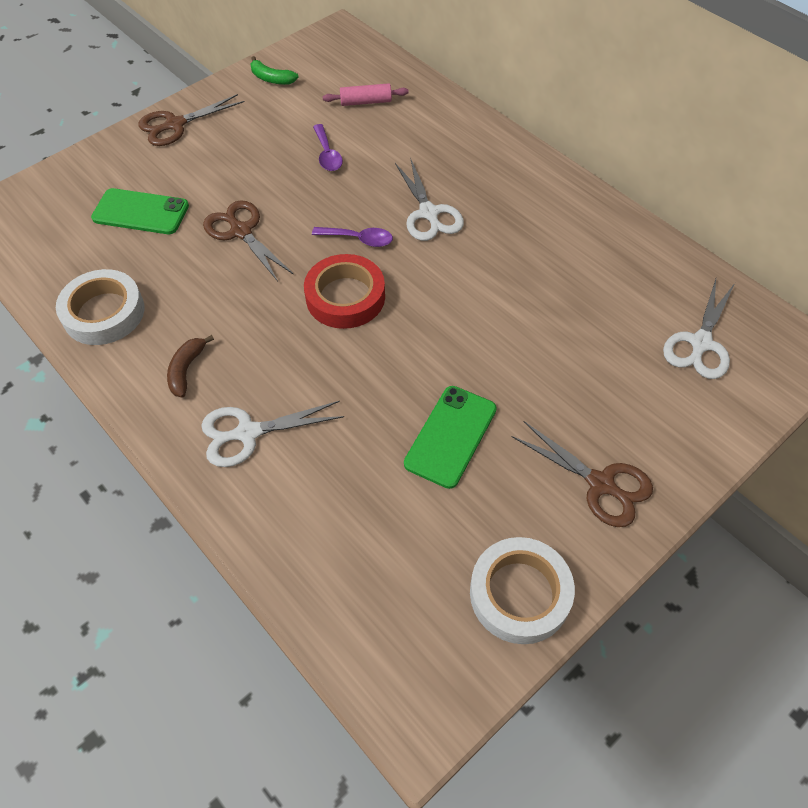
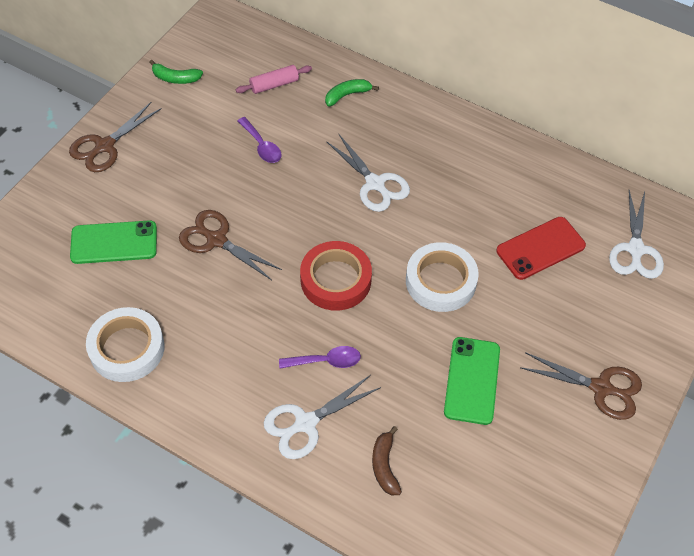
camera: 20 degrees left, 0 degrees up
brown banana [167,335,214,397] -> brown banana moved to [372,426,402,495]
purple spoon [312,227,393,247] -> purple spoon moved to [279,346,361,369]
white tape [470,537,575,644] -> white tape moved to [406,242,479,312]
none -> green banana [325,79,379,107]
none -> red phone [496,217,586,280]

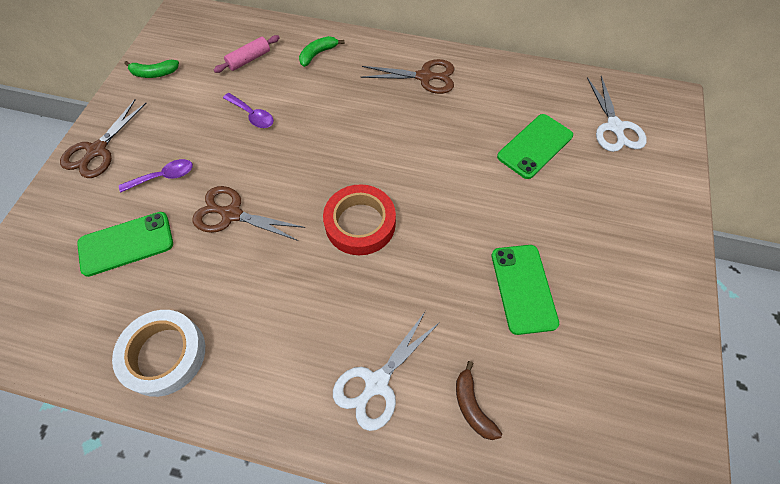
camera: 15 degrees left, 5 degrees up
purple spoon [279,346,361,369] -> purple spoon moved to [119,159,193,193]
white scissors [326,134,410,212] -> none
white tape [406,242,479,312] -> none
red phone [496,217,586,280] -> green phone [497,114,573,179]
brown scissors [520,352,642,420] -> brown scissors moved to [361,59,454,94]

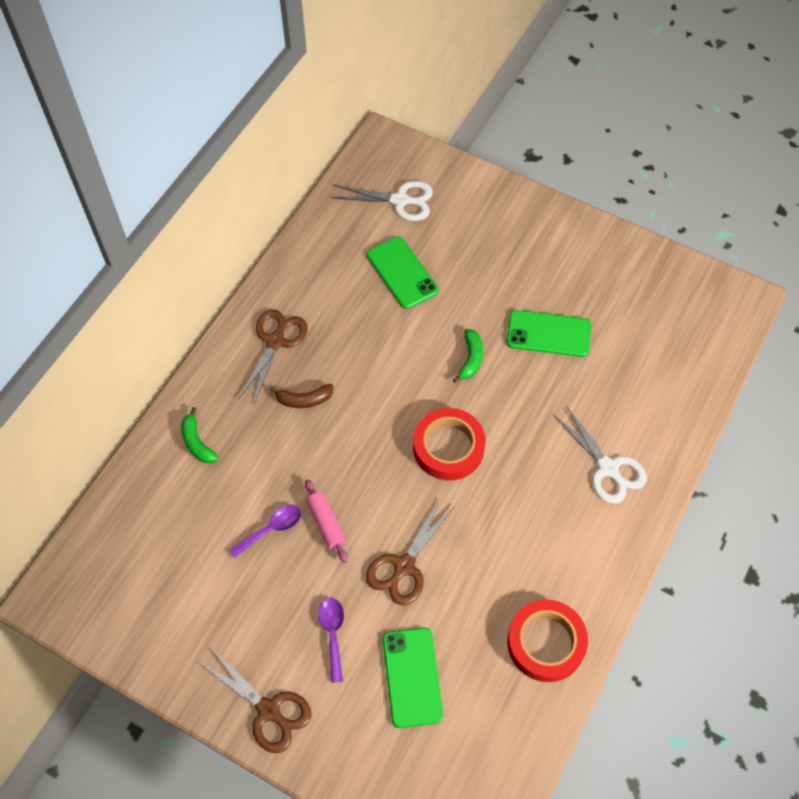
camera: 75 degrees left, 0 degrees up
white tape [112,310,205,397] -> red tape [507,599,588,682]
green banana [124,60,179,78] -> green banana moved to [453,329,483,383]
pink rolling pin [214,35,280,73] -> pink rolling pin moved to [305,479,348,563]
brown banana [456,361,502,440] -> brown banana moved to [270,384,333,408]

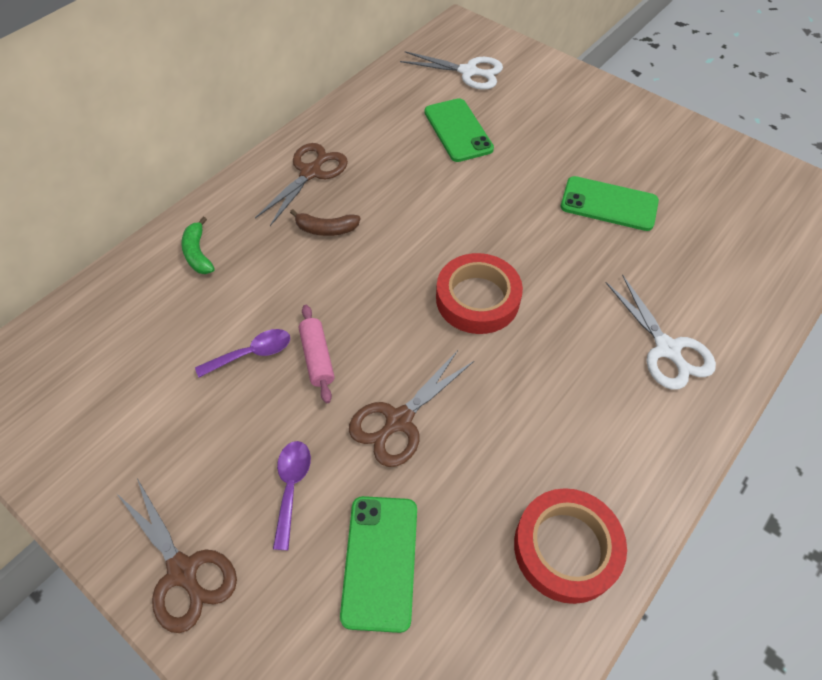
camera: 10 degrees right, 5 degrees down
green banana [453,329,483,383] -> none

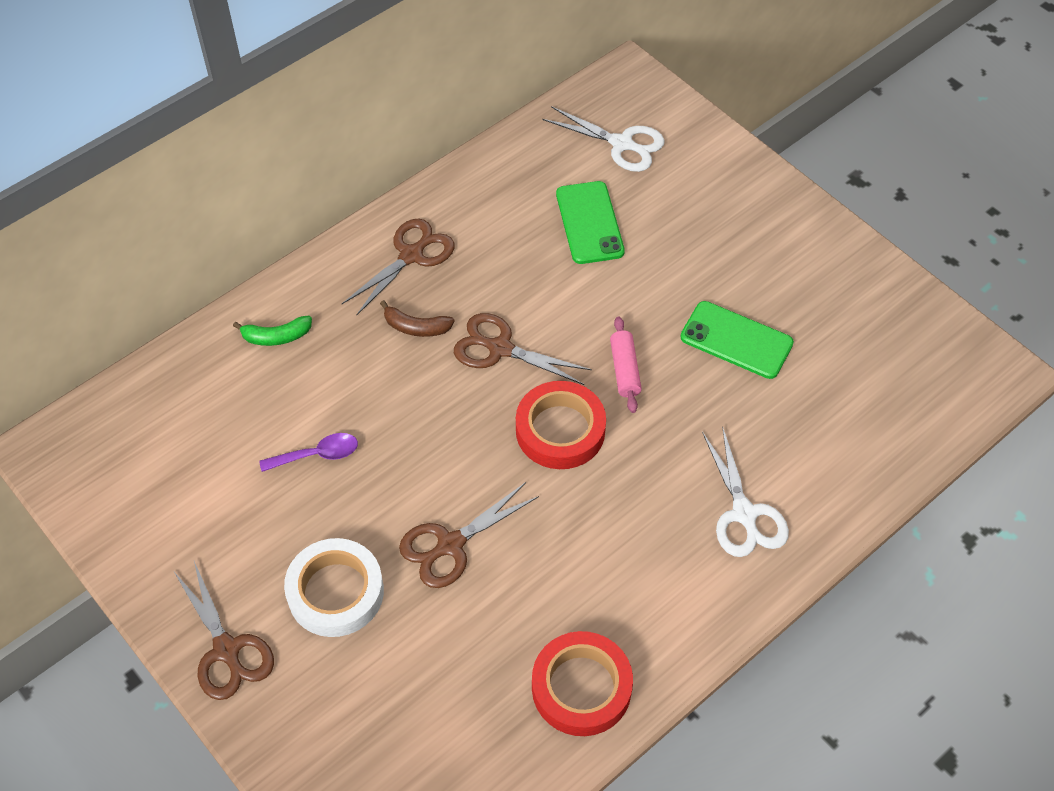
camera: 10 degrees right, 0 degrees up
green banana [181,217,214,274] -> green banana turned 90 degrees counterclockwise [233,316,312,346]
purple spoon [273,441,311,550] -> white tape [284,538,384,637]
pink rolling pin [299,305,335,403] -> pink rolling pin moved to [610,316,642,413]
green phone [340,496,417,633] -> none
none -> brown scissors [454,313,592,385]

